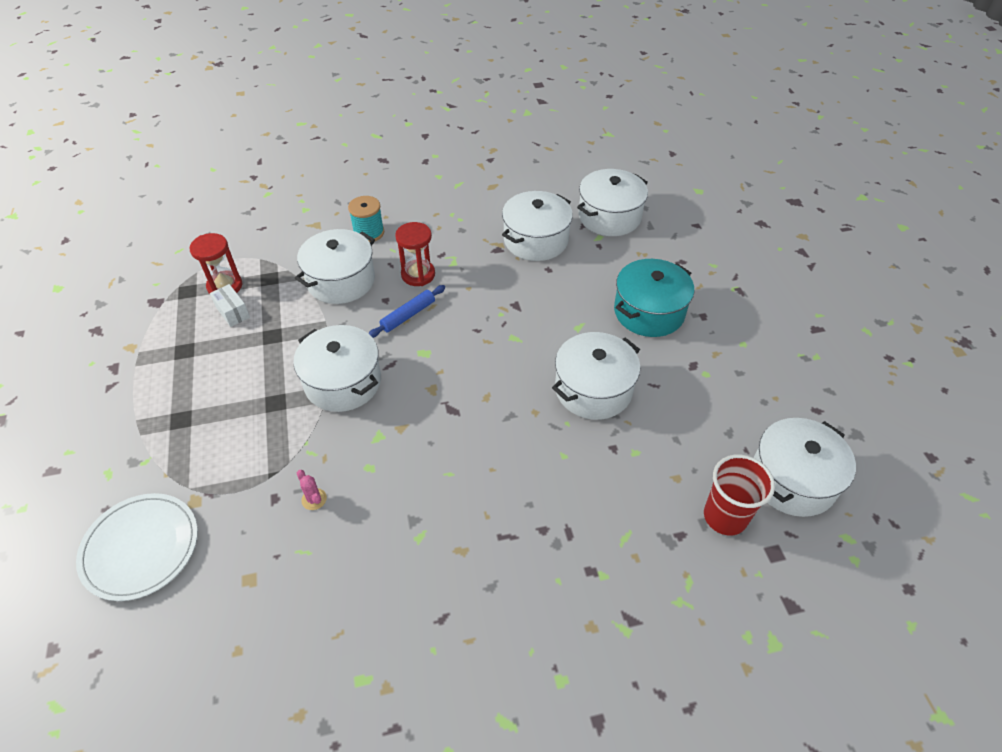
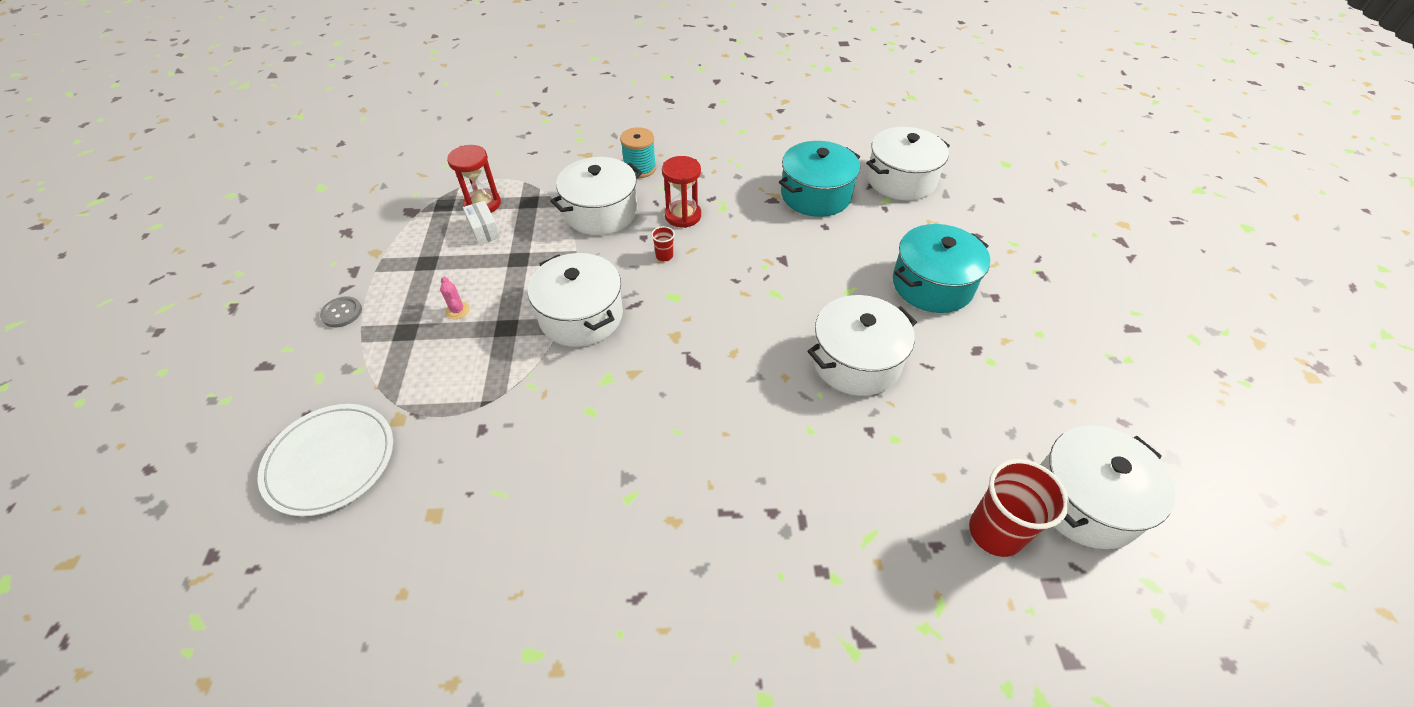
camera: 10 degrees right, 0 degrees up
pink cactus [297,470,327,510] -> pink cactus moved to [440,277,470,319]
blue rolling pin [369,285,445,338] -> red cup [651,226,675,261]
white pot [502,191,573,261] -> turquoise pot [779,141,860,217]
none -> grey button [320,296,362,327]

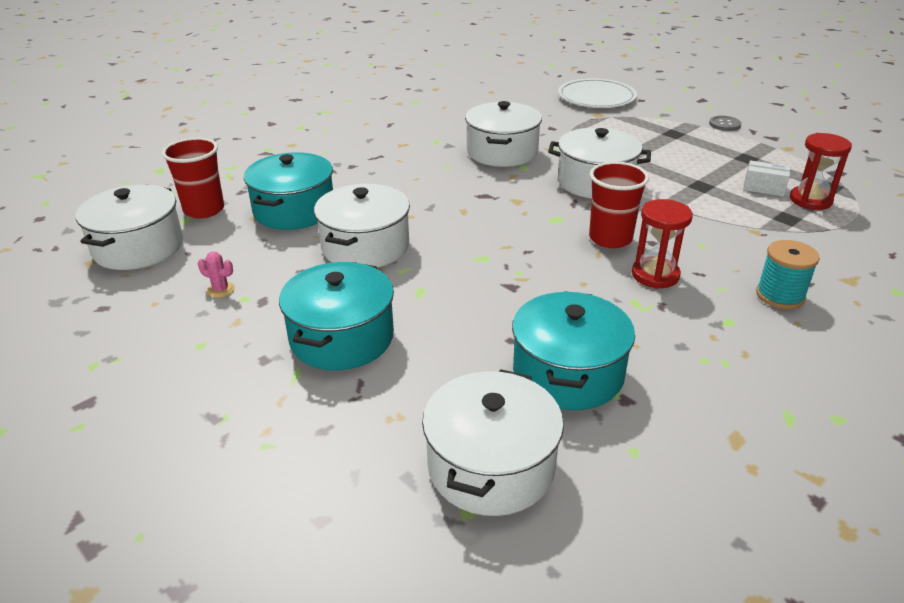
camera: 140 degrees right, 15 degrees down
pink cactus [440,277,470,319] -> pink cactus moved to [198,252,235,298]
white pot [550,157,642,235] -> white pot moved to [465,101,542,167]
red cup [651,226,675,261] -> red cup [589,161,649,248], size x2.18
none -> turquoise pot [244,152,333,230]

